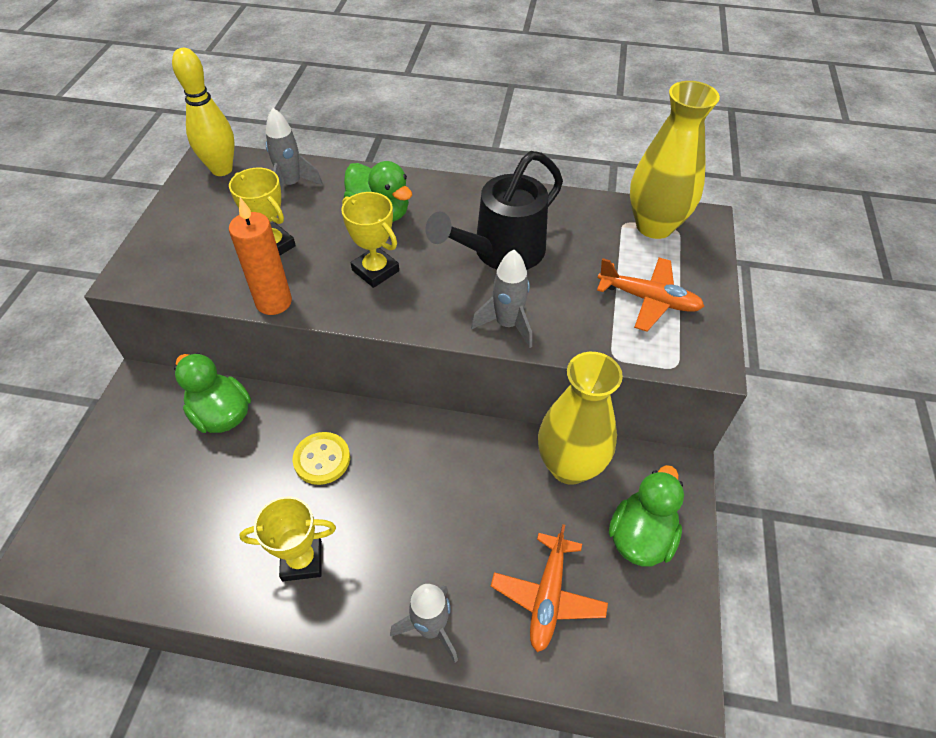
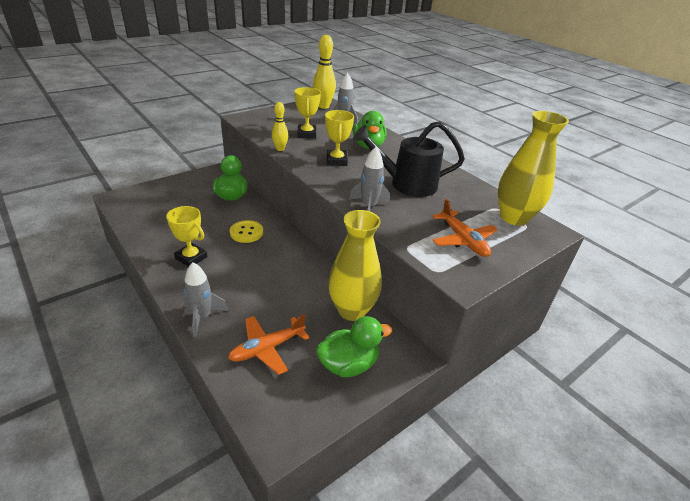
camera: 40 degrees right, 15 degrees down
orange candle [229,197,292,315] -> yellow bowling pin [272,102,288,151]

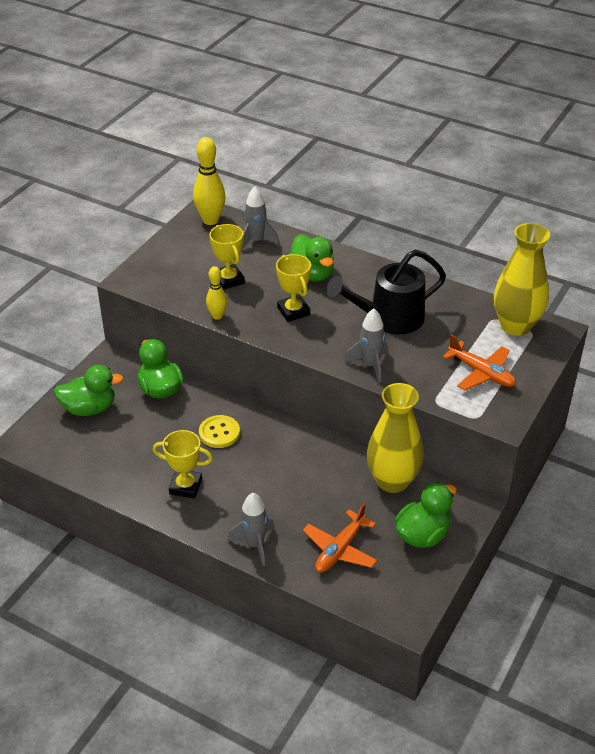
camera: 20 degrees left, 5 degrees up
none -> green duck [54,365,124,416]

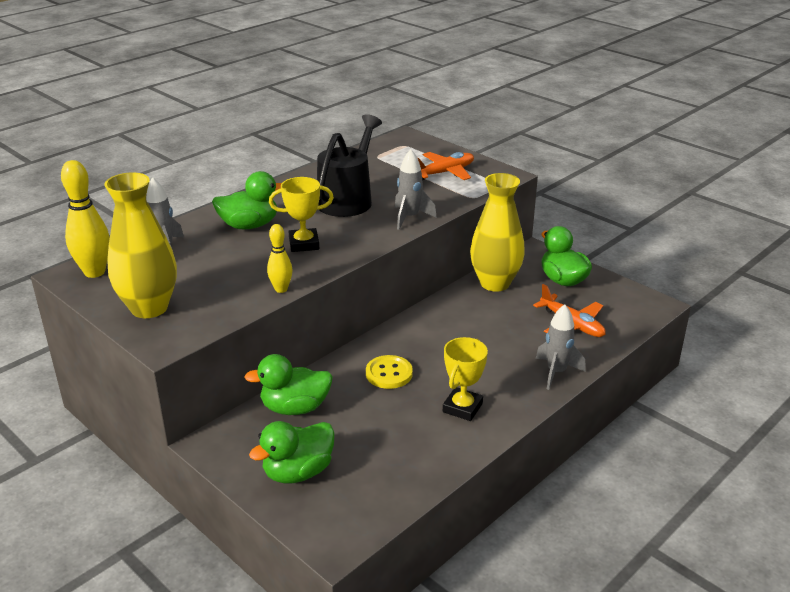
camera: 75 degrees left, 10 degrees down
green duck [54,365,124,416] -> green duck turned 135 degrees counterclockwise [249,421,335,484]
yellow trophy [209,224,245,290] -> none
black watering can [327,249,446,334] -> black watering can turned 150 degrees counterclockwise [317,114,382,217]
yellow vase [494,223,550,336] -> yellow vase moved to [104,172,177,318]

